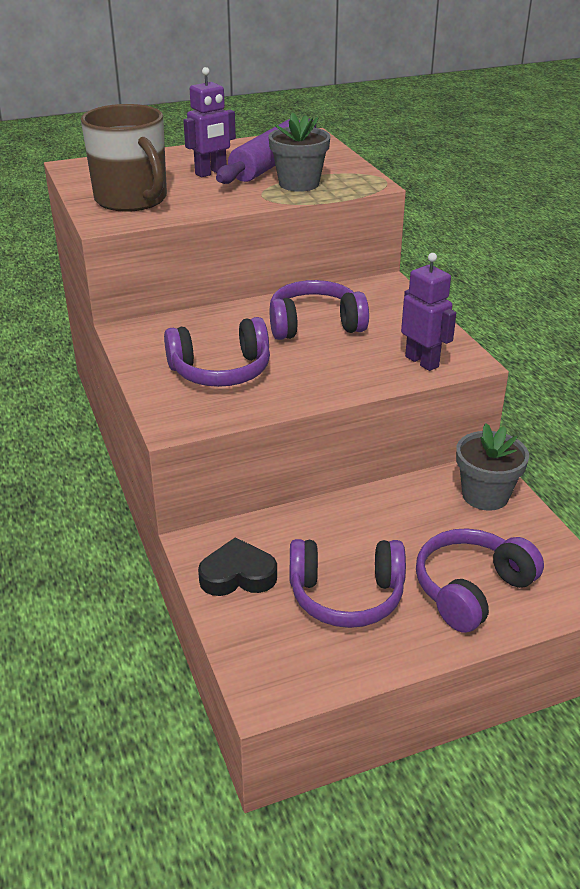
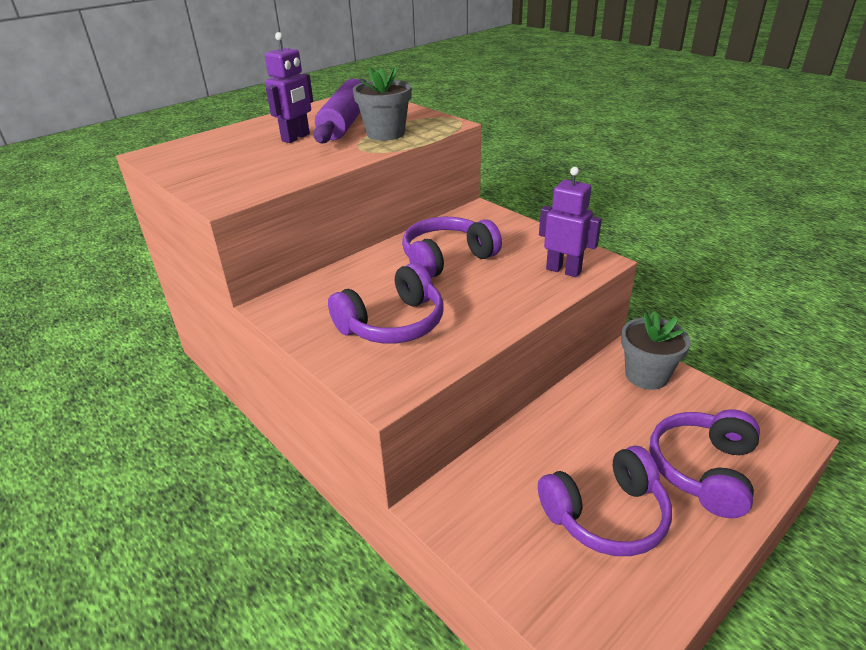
camera: 20 degrees left, 0 degrees up
brown mug [81,104,167,212] -> none
black heart [198,537,277,596] -> none

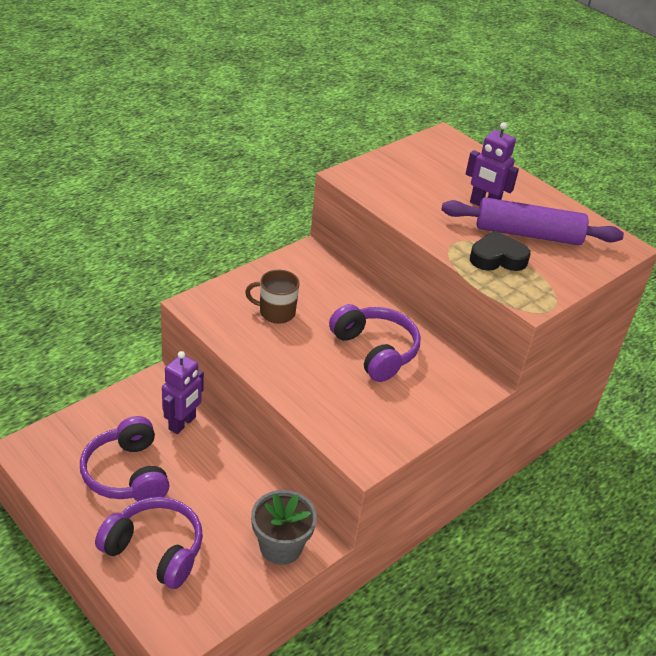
camera: 85 degrees right, 5 degrees up
purple headphones [328,262,444,344] -> brown mug [245,270,300,324]
grey flower pot [353,67,412,141] -> black heart [470,231,531,271]
purple robot [539,167,602,277] -> purple robot moved to [162,351,204,434]

